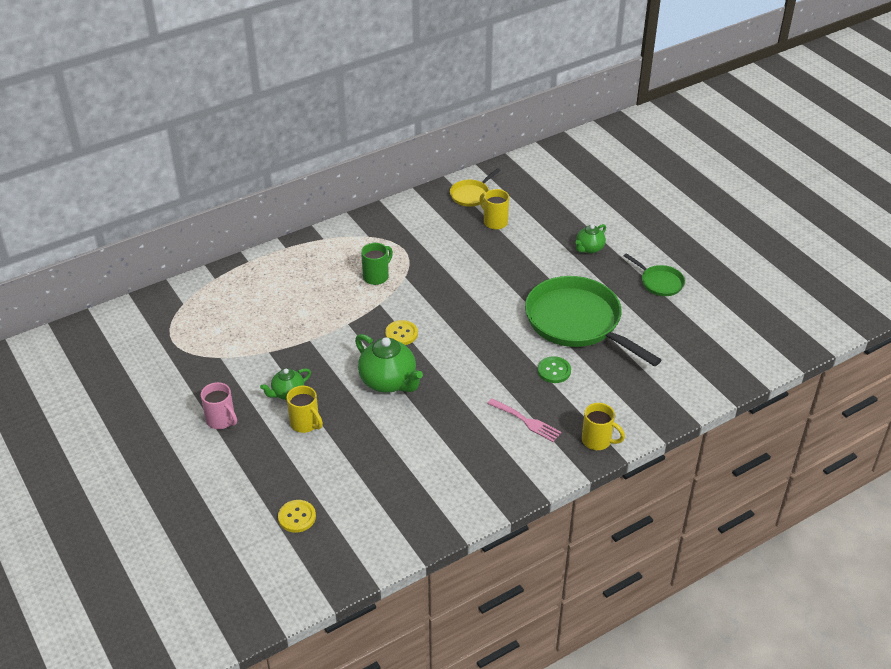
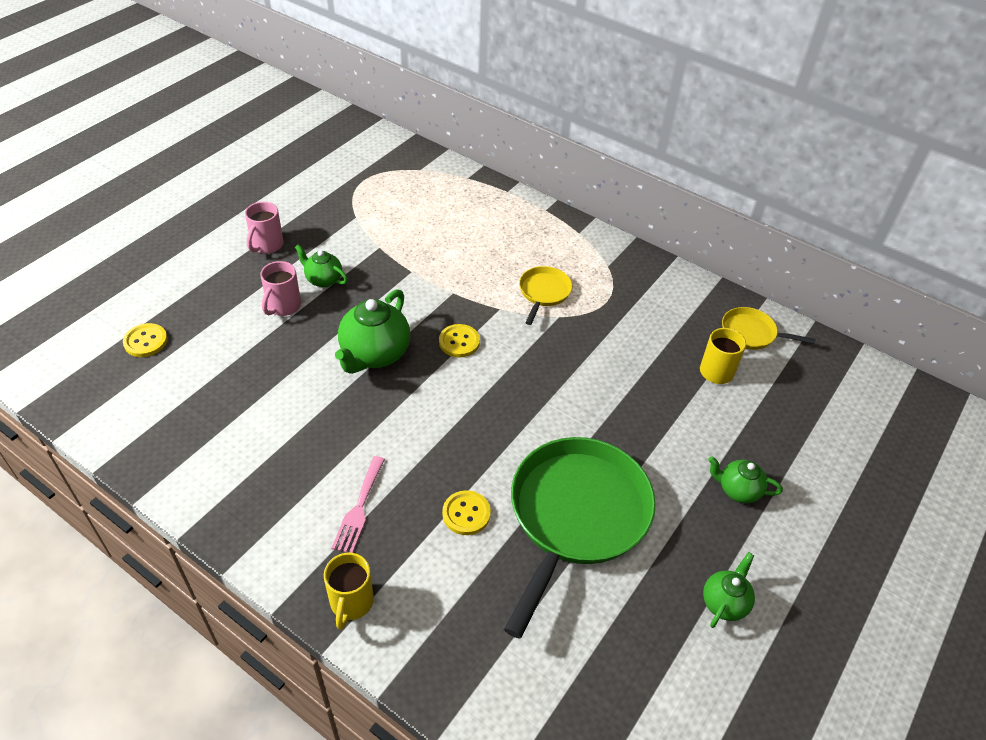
camera: 65 degrees right, 5 degrees up
yellow mug [287,386,323,433] -> pink mug [260,261,301,316]
green mug [361,243,393,285] -> yellow pan [519,266,572,325]
green button [537,356,571,383] -> yellow button [442,490,491,535]
green pan [624,253,685,296] -> green teapot [703,552,755,628]

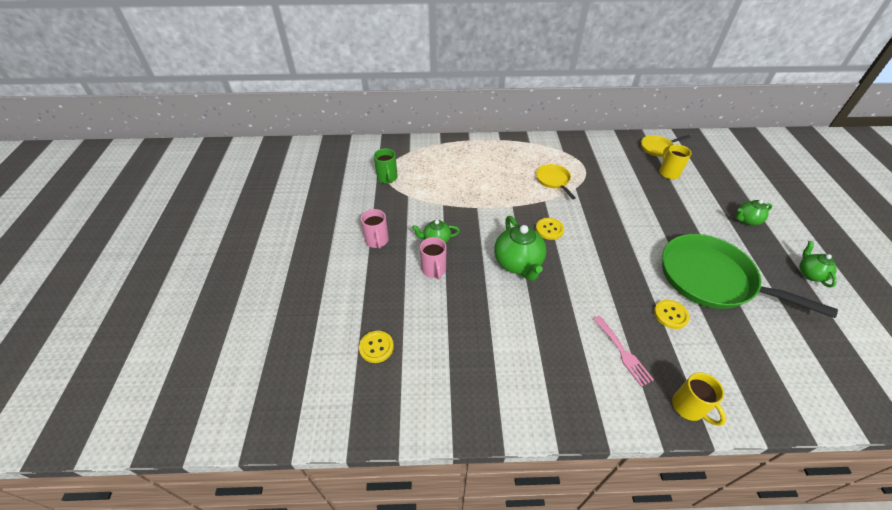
camera: 35 degrees left, 0 degrees up
green pan [504,437,656,639] -> green pan turned 45 degrees counterclockwise [662,234,838,318]
none -> green mug [374,148,398,183]

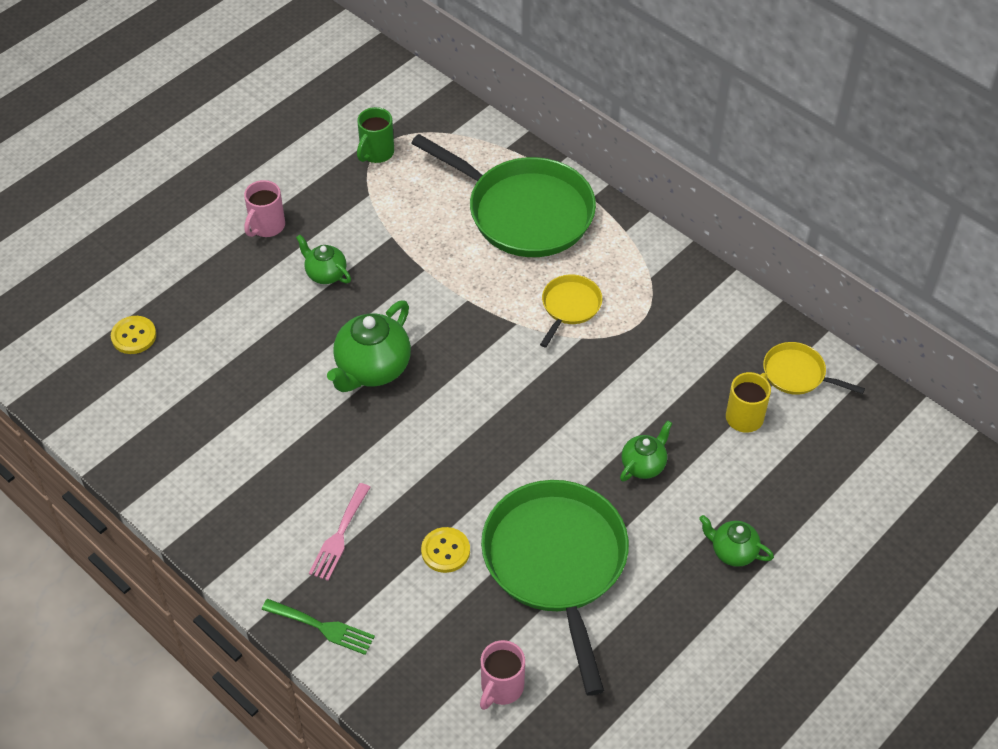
camera: 45 degrees right, 5 degrees up
pink mug [420,237,446,279] -> pink mug moved to [480,640,525,710]
yellow button [536,218,564,240] -> none
yellow mug [672,372,726,426] -> green fork [262,599,375,655]
green teapot [800,241,837,288] -> green teapot moved to [620,421,672,481]
none -> green pan [411,134,596,257]

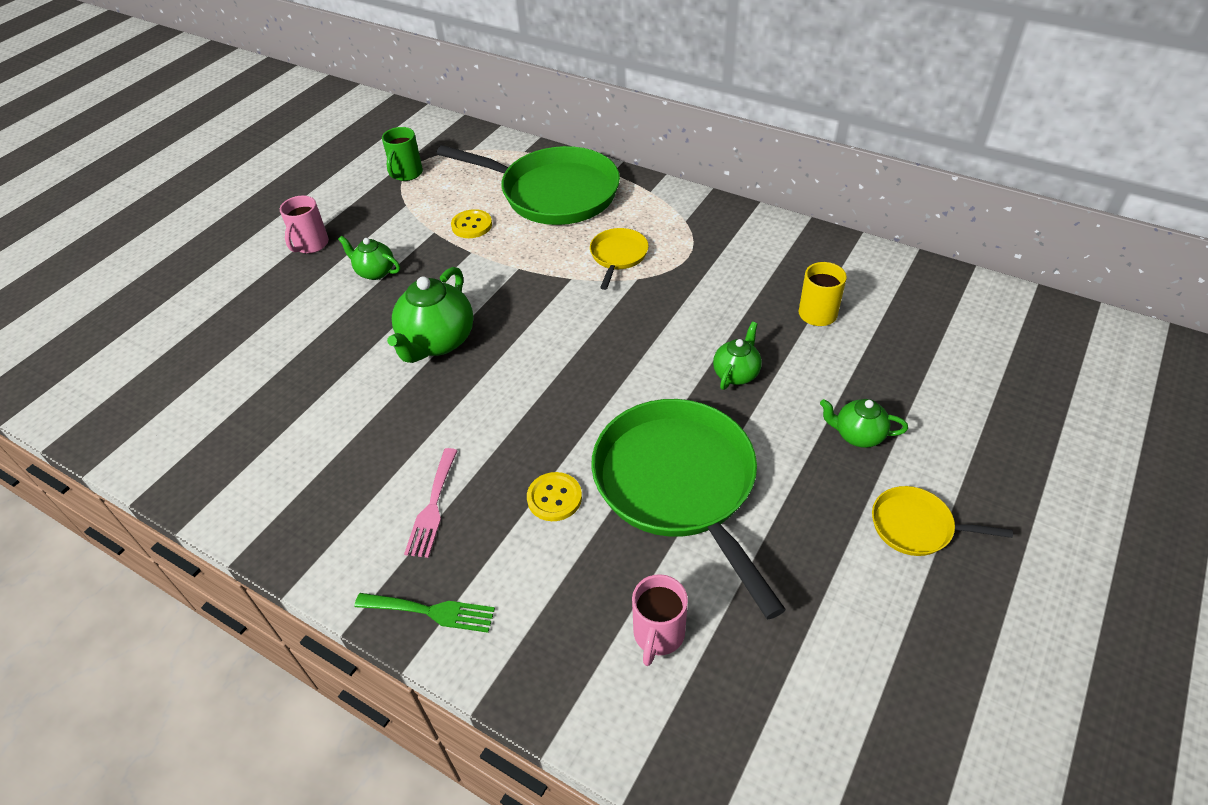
camera: 10 degrees left, 5 degrees down
yellow button [111,316,156,354] -> yellow button moved to [451,209,492,238]
yellow pan [763,342,865,395] -> yellow pan moved to [872,486,1013,556]

